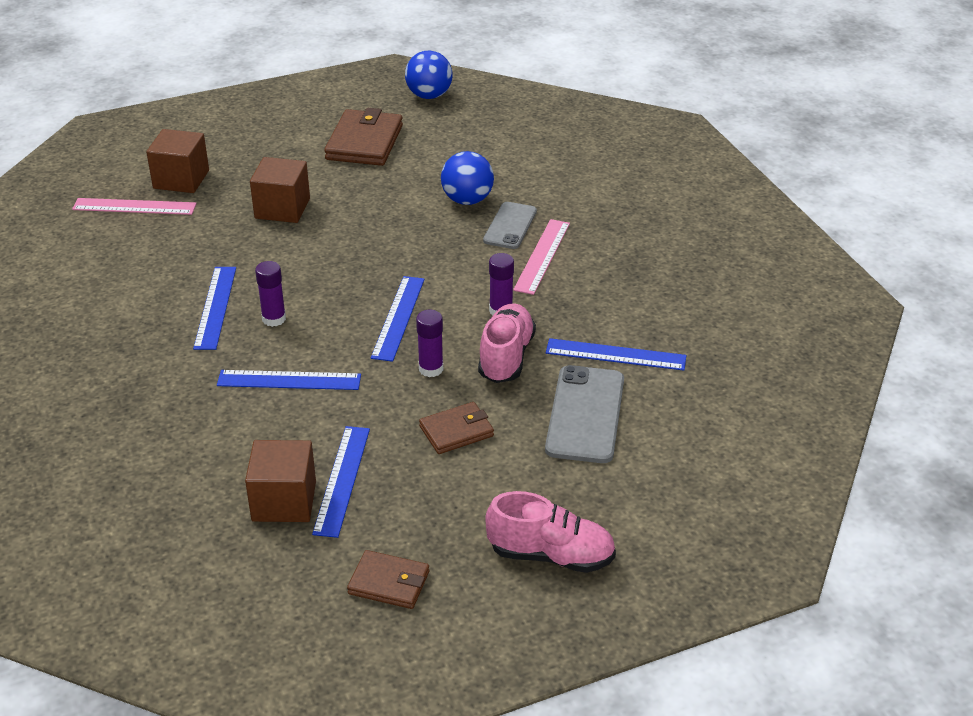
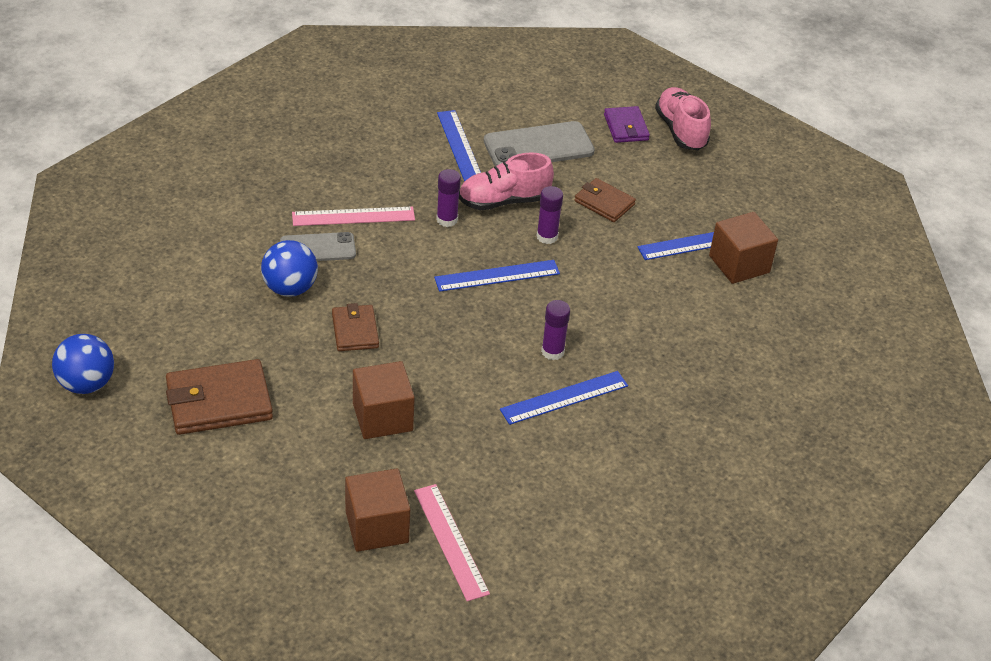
camera: 120 degrees left, 5 degrees up
blue ruler [217,370,361,390] -> none
brown wallet [347,550,429,609] -> brown wallet moved to [332,303,379,351]
none -> purple wallet [604,106,650,143]

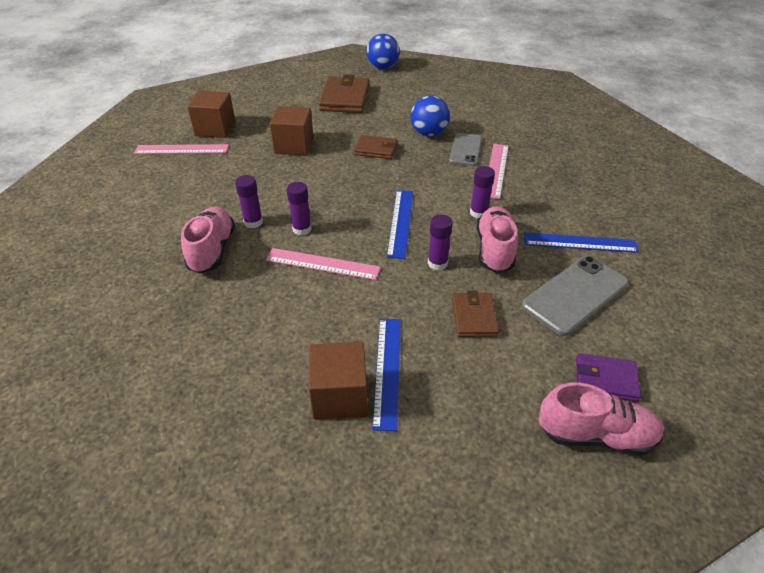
camera: 115 degrees right, 0 degrees up
grey phone [484,121,595,166] -> grey phone turned 45 degrees clockwise [522,256,629,336]
blue ruler [500,371,628,425] -> purple glue stick [235,175,263,228]
brown wallet [574,178,636,222] -> brown wallet turned 60 degrees counterclockwise [452,290,499,337]
none -> pink shoe [181,207,235,274]
none -> pink ruler [266,248,381,280]

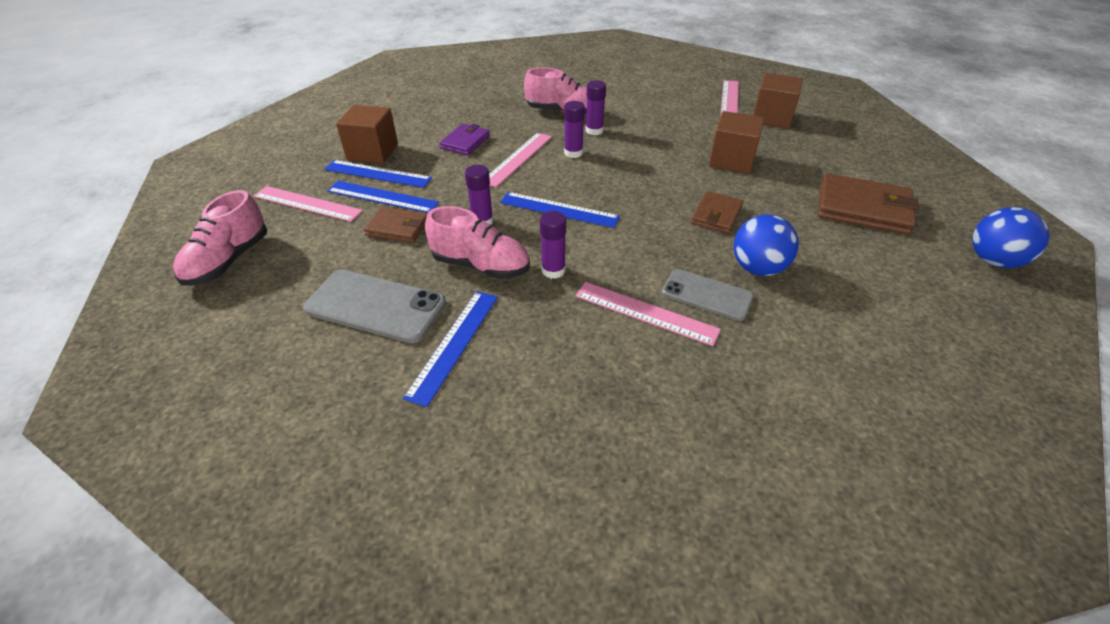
camera: 105 degrees right, 0 degrees up
grey phone [522,256,629,336] -> grey phone turned 45 degrees counterclockwise [303,270,446,343]
purple wallet [576,353,641,402] -> purple wallet moved to [439,124,490,155]
none -> pink ruler [253,186,363,222]
none -> blue ruler [327,181,439,213]

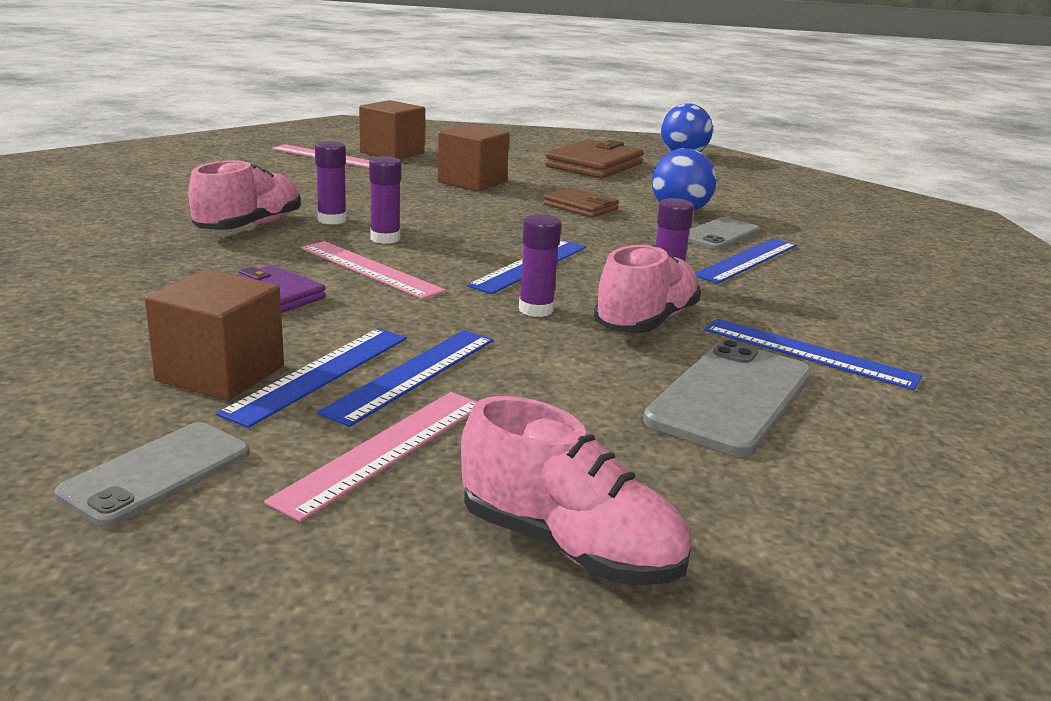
camera: 80 degrees left, 20 degrees down
brown wallet [364,207,427,243] -> none
pink ruler [575,282,721,346] -> blue ruler [695,238,797,284]
none -> grey phone [55,422,250,527]

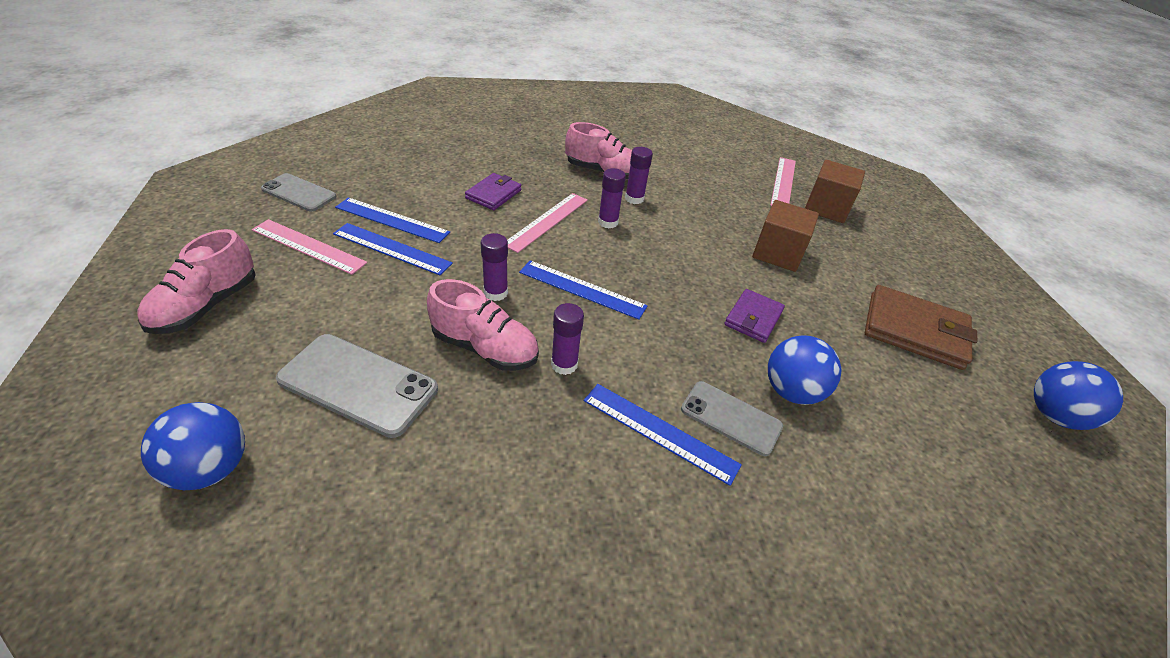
camera: 80 degrees right, 20 degrees up
brown cube [145,269,284,401] -> none
brown wallet [544,187,619,218] -> purple wallet [724,289,785,343]
blue ruler [704,319,922,390] -> none
none -> blue ball [141,402,245,490]

